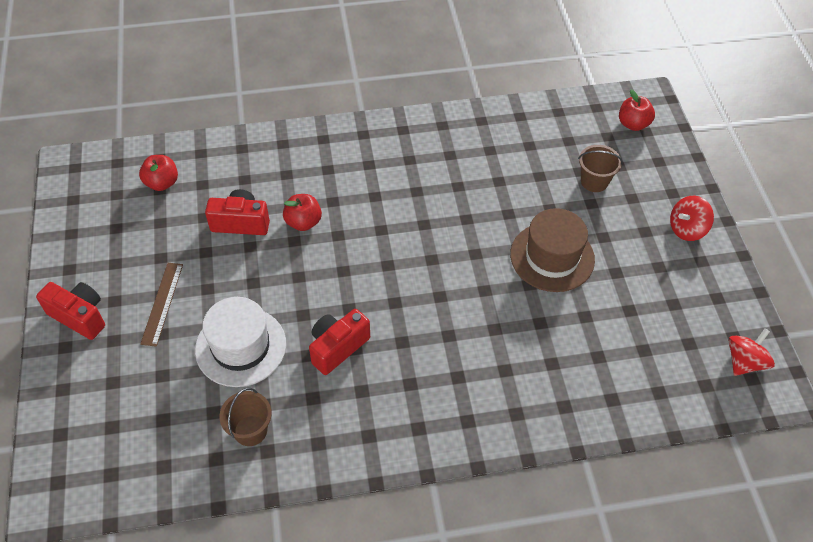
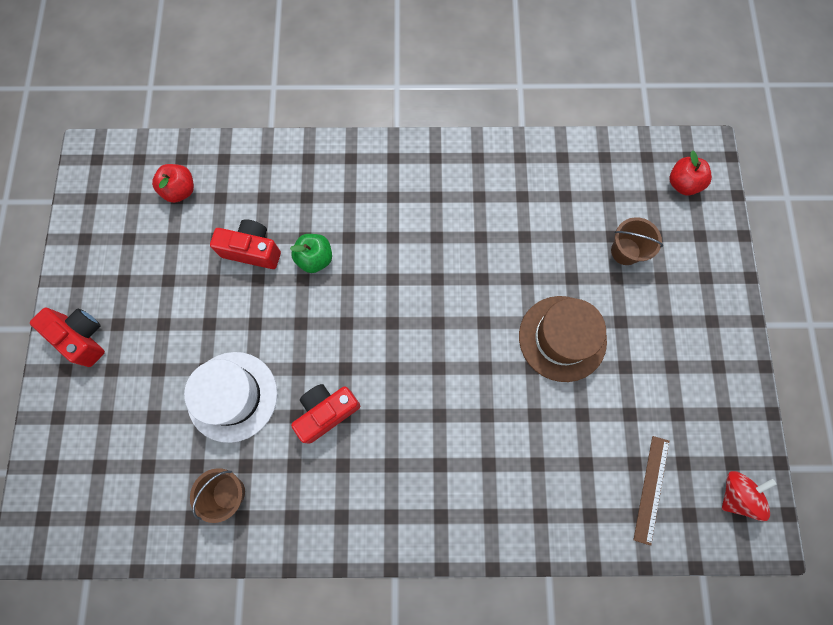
camera: 10 degrees right, 20 degrees up
brown ruler [140,263,183,347] -> brown ruler moved to [634,436,669,546]
red apple [283,194,322,231] -> green apple [290,234,332,273]
red spinning top [670,196,714,241] -> none

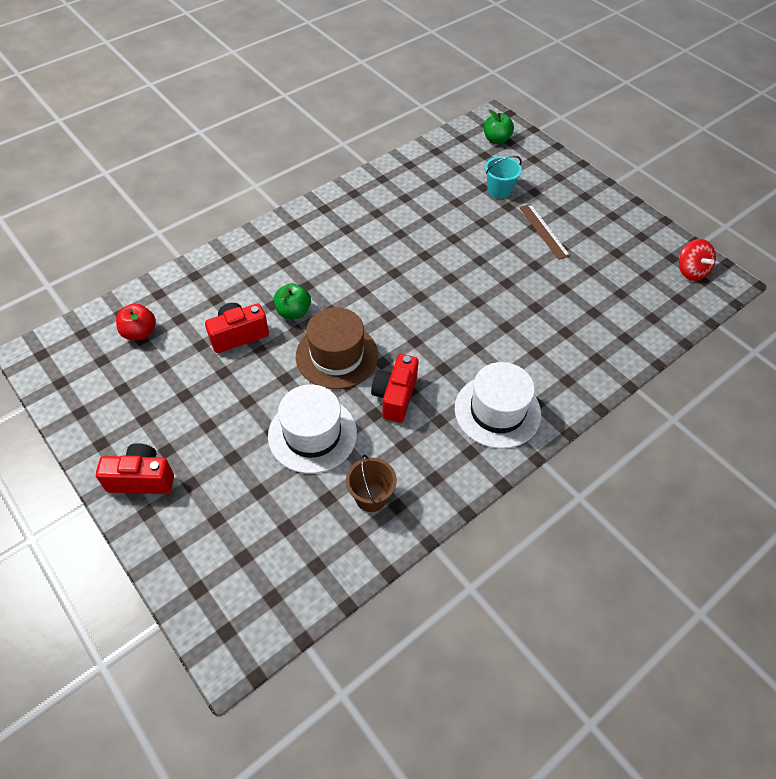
camera: 40 degrees left, 20 degrees down
brown hat [519,296,607,382] -> brown hat moved to [296,307,378,389]
brown bucket [611,217,663,265] -> turquoise bucket [485,156,522,199]
brown ruler [634,436,669,546] -> brown ruler moved to [519,204,570,260]
red apple [670,150,712,195] -> green apple [484,110,514,144]
red spinning top [722,471,777,521] -> red spinning top turned 150 degrees clockwise [679,239,716,281]
none -> white hat [455,362,541,449]

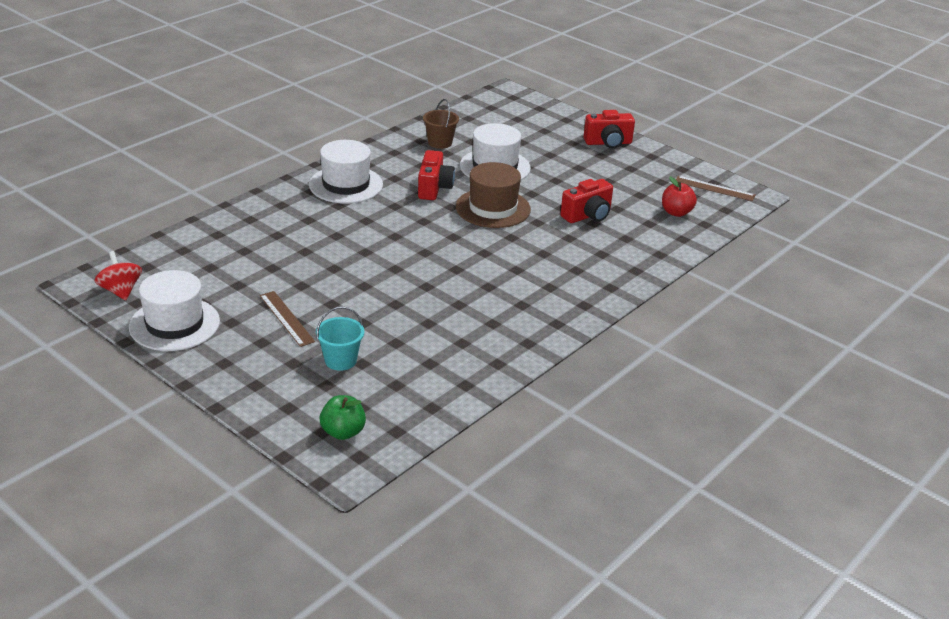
camera: 170 degrees right, 20 degrees down
green apple [274,283,311,319] -> none
none -> white hat [129,270,220,351]
none -> brown ruler [676,176,756,201]

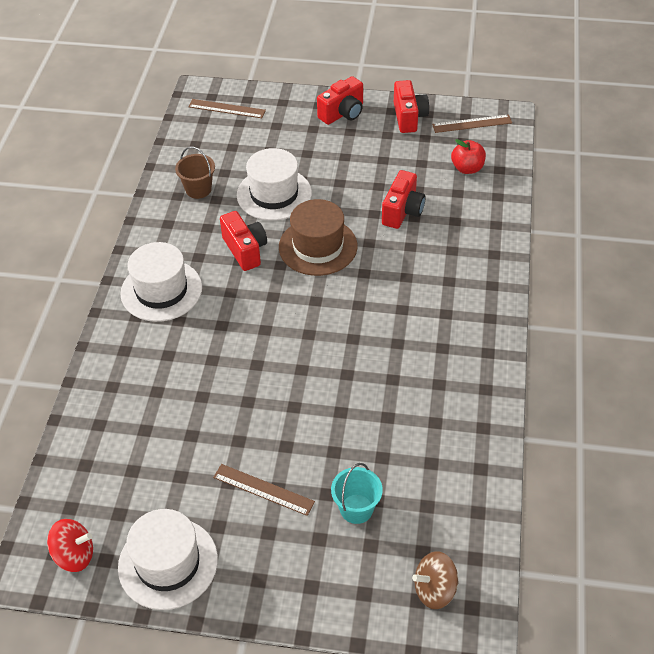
camera: 30 degrees left, 15 degrees up
red spinning top [94,251,142,301] -> red spinning top turned 150 degrees clockwise [47,519,93,572]
green apple [320,395,366,440] -> brown spinning top [412,551,459,609]
none -> brown ruler [188,99,266,118]
none -> red camera [394,80,429,133]

